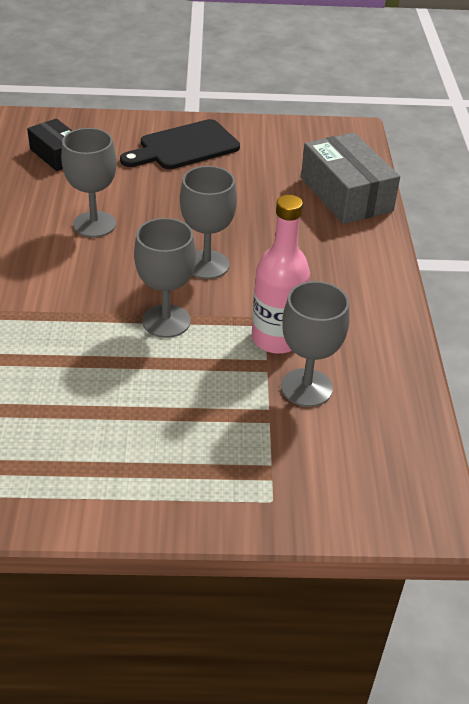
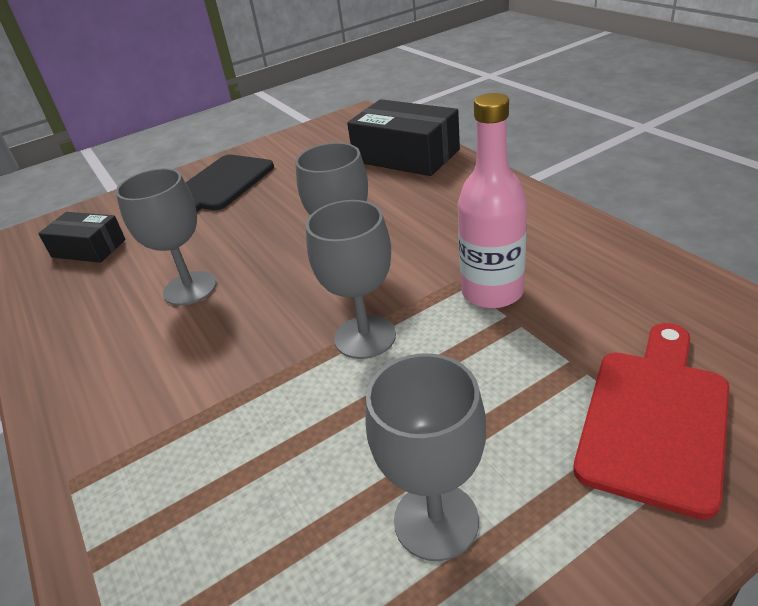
camera: 25 degrees left, 5 degrees down
grey goblet [281,281,350,407] -> grey goblet moved to [365,353,486,561]
grey box [301,132,400,224] -> black box [347,99,460,176]
none -> red cutting board [573,323,729,520]

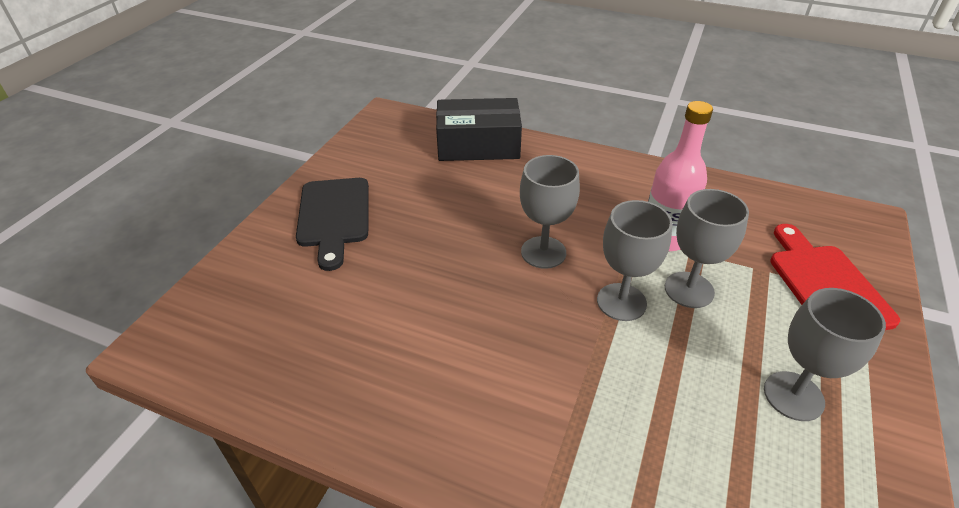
camera: 40 degrees left, 5 degrees up
black box [38,212,126,263] -> none
grey goblet [116,168,217,306] -> grey goblet moved to [665,189,749,308]

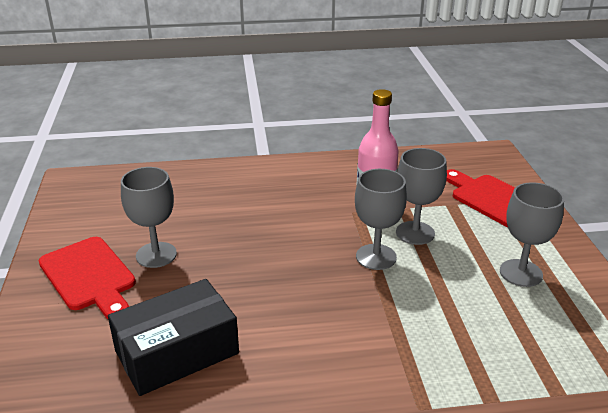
camera: 30 degrees left, 10 degrees down
black cutting board [296,178,369,271] -> red cutting board [39,237,136,319]
black box [436,98,522,161] -> black box moved to [108,279,239,396]
grey goblet [520,155,580,269] -> grey goblet moved to [121,167,177,268]

